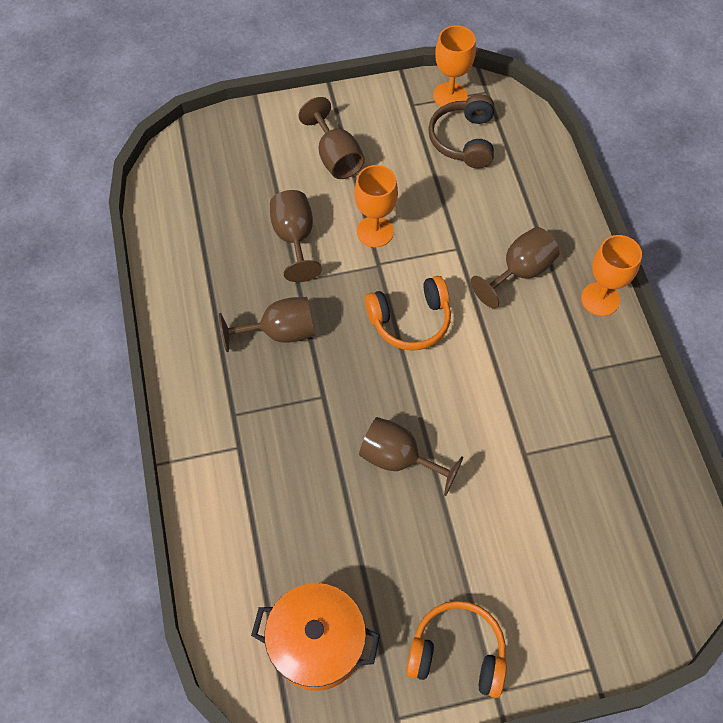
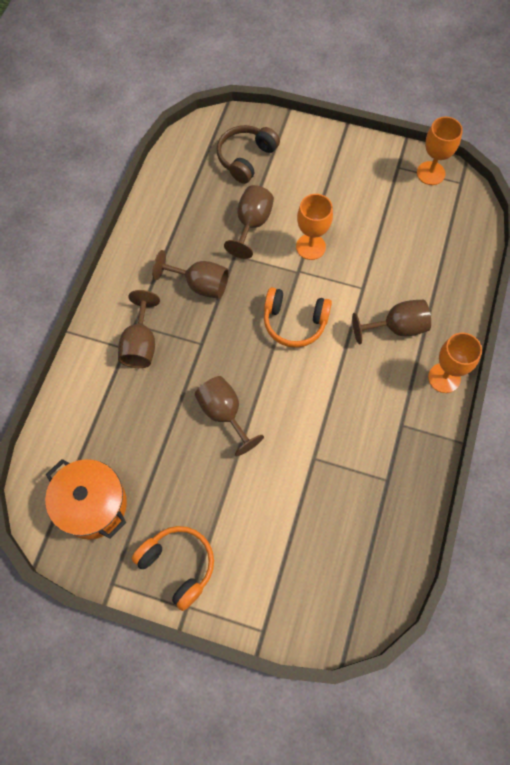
camera: 30 degrees right, 5 degrees up
brown goblet [298,97,365,179] -> brown goblet moved to [118,290,160,368]
brown headphones [428,94,494,168] -> brown headphones moved to [217,125,280,184]

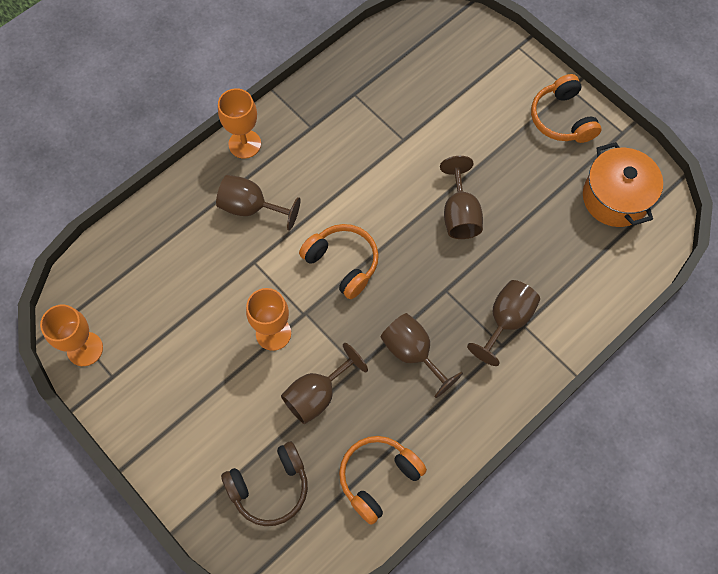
camera: 150 degrees left, 0 degrees up
none -> orange headphones [339,436,427,525]

